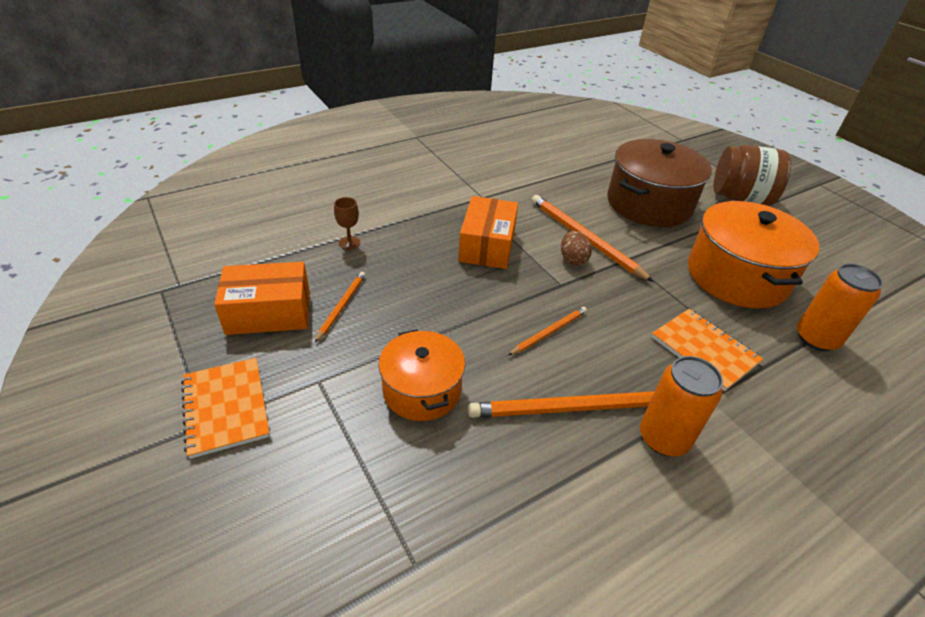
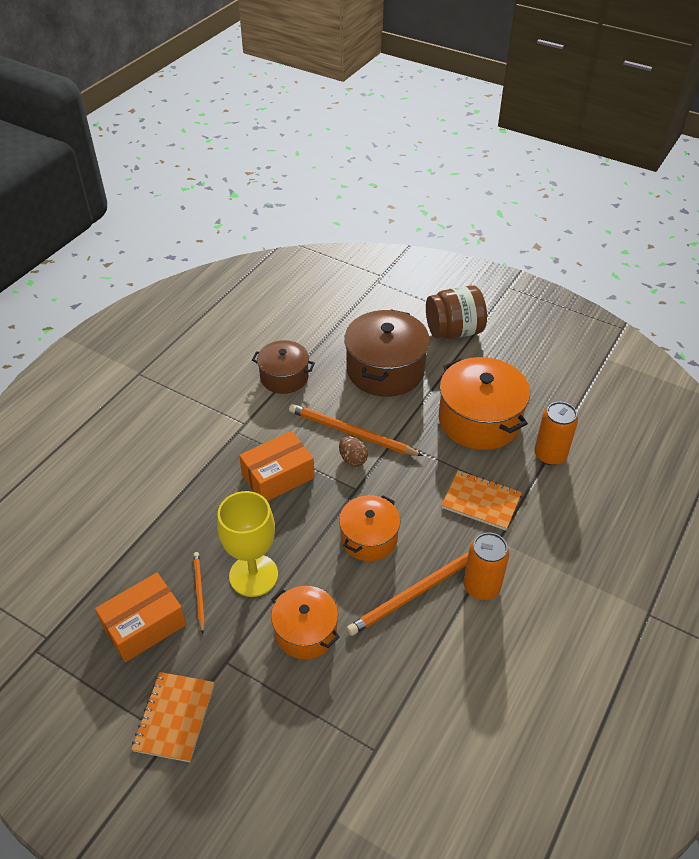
camera: 25 degrees left, 5 degrees up
orange notebook [181,358,270,459] -> orange notebook turned 60 degrees clockwise [131,672,215,762]
brown goblet [334,197,361,250] -> none
orange box [458,196,518,269] -> orange box turned 75 degrees clockwise [239,431,315,501]
orange pencil [508,307,587,355] -> orange pot [339,495,401,561]
none -> yellow goblet [217,491,278,597]
none -> brown pot [252,340,315,394]

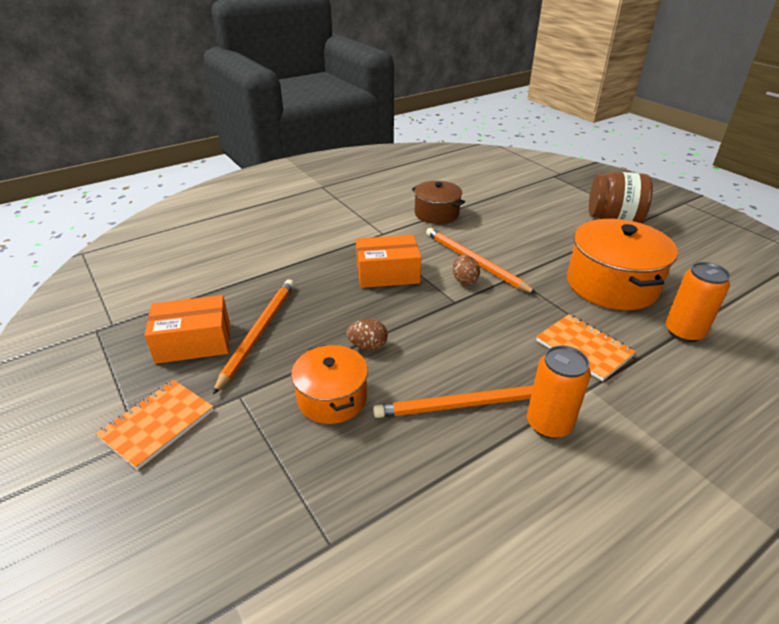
camera: 25 degrees right, 10 degrees down
orange pencil [193,552,205,634] -> orange pencil [213,279,294,395], size x1.82
yellow goblet [217,491,278,597] -> none
orange pot [339,495,401,561] -> none
brown pot [344,309,430,397] -> none
none -> brown egg [346,319,388,350]

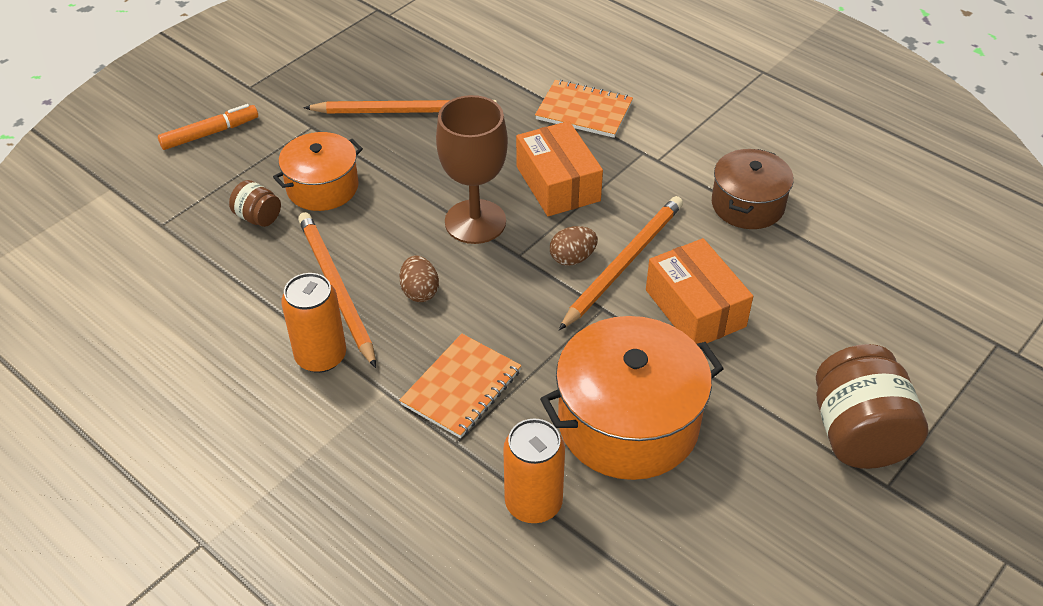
camera: 75 degrees right, 10 degrees up
orange notebook [96,380,214,470] -> orange notebook moved to [535,80,633,138]
orange box [144,295,230,364] -> orange box moved to [646,238,753,344]
brown egg [346,319,388,350] -> brown egg moved to [400,255,439,302]
none -> orange marker [158,104,258,150]
none -> brown jar [229,180,281,227]
none -> brown goblet [436,95,508,244]

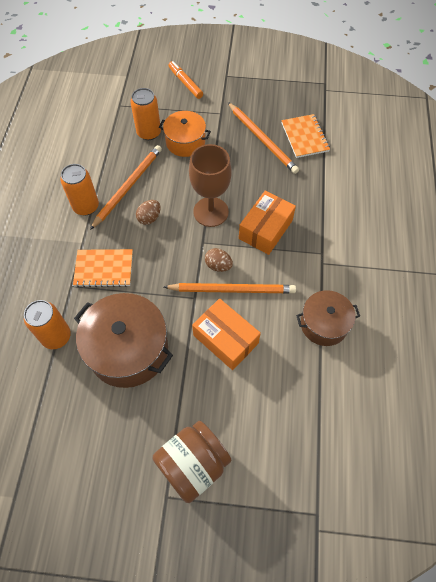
camera: 55 degrees right, 15 degrees up
orange marker [158,104,258,150] -> orange marker turned 150 degrees counterclockwise [168,61,203,99]
brown jar [229,180,281,227] -> orange can [130,88,161,140]
orange notebook [535,80,633,138] -> orange notebook moved to [281,114,330,158]
orange pot [540,316,724,480] -> brown pot [74,293,173,388]
orange box [646,238,753,344] -> orange box turned 75 degrees counterclockwise [192,298,261,370]

